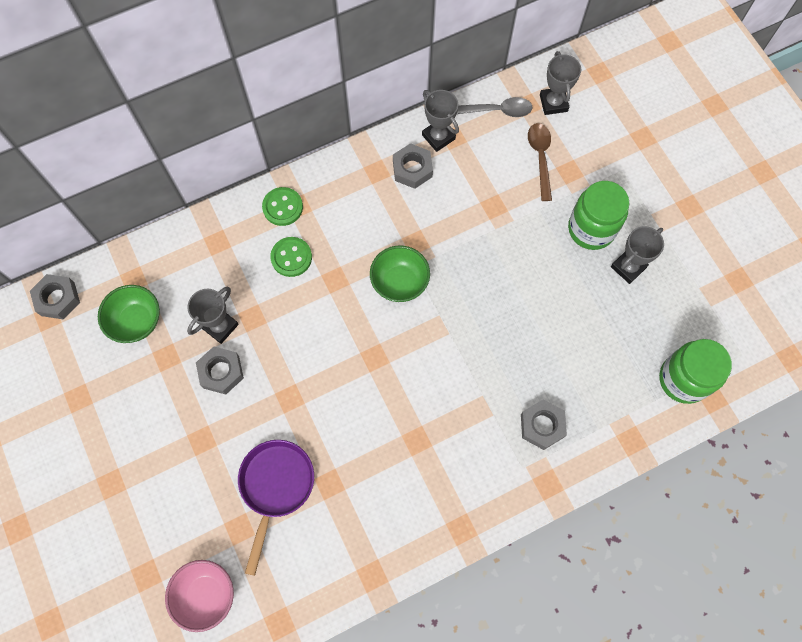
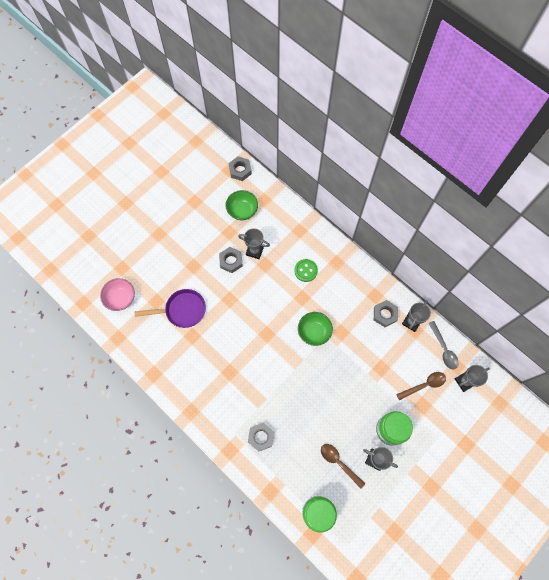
camera: 70 degrees right, 0 degrees up
green button [262,187,303,226] -> none
none -> brown spoon [321,444,365,489]

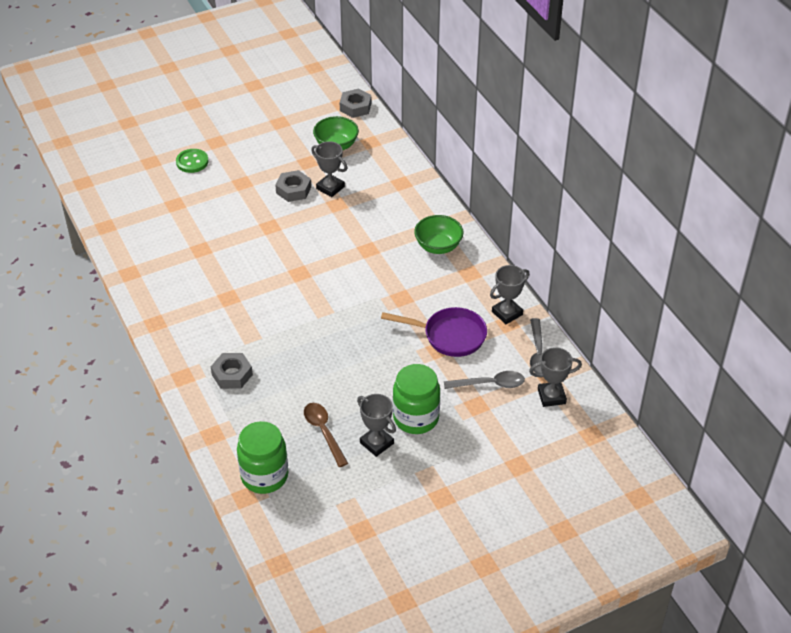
camera: 20 degrees right, 25 degrees down
pink bowl [100,278,135,311] -> none
purple pan [135,289,206,328] -> purple pan moved to [381,307,487,357]
green button [294,259,318,282] -> green button moved to [176,149,209,173]
green bowl [298,312,333,346] -> green bowl moved to [414,215,464,254]
grey nut [374,300,398,327] -> none
brown spoon [396,372,446,400] -> grey spoon [444,371,525,389]

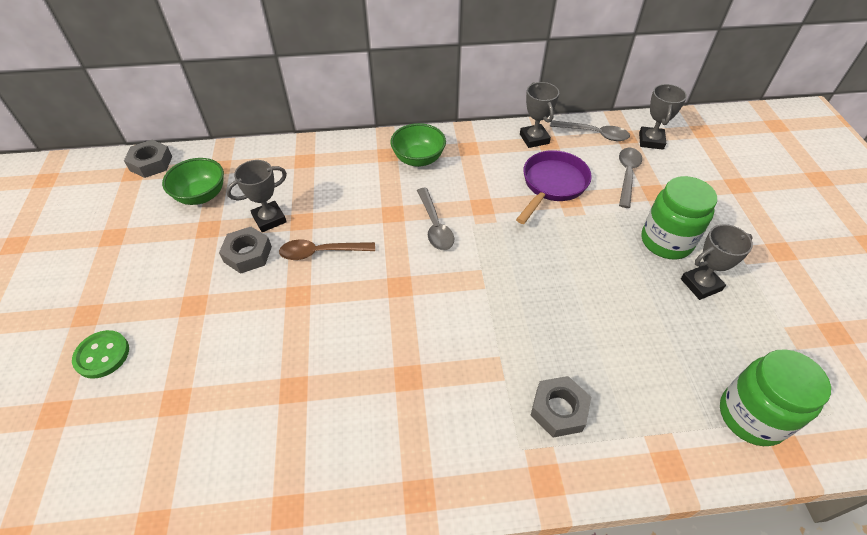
camera: 70 degrees left, 5 degrees up
brown spoon [304,403,348,467] -> brown spoon moved to [279,240,375,260]
none -> grey spoon [417,188,454,250]

